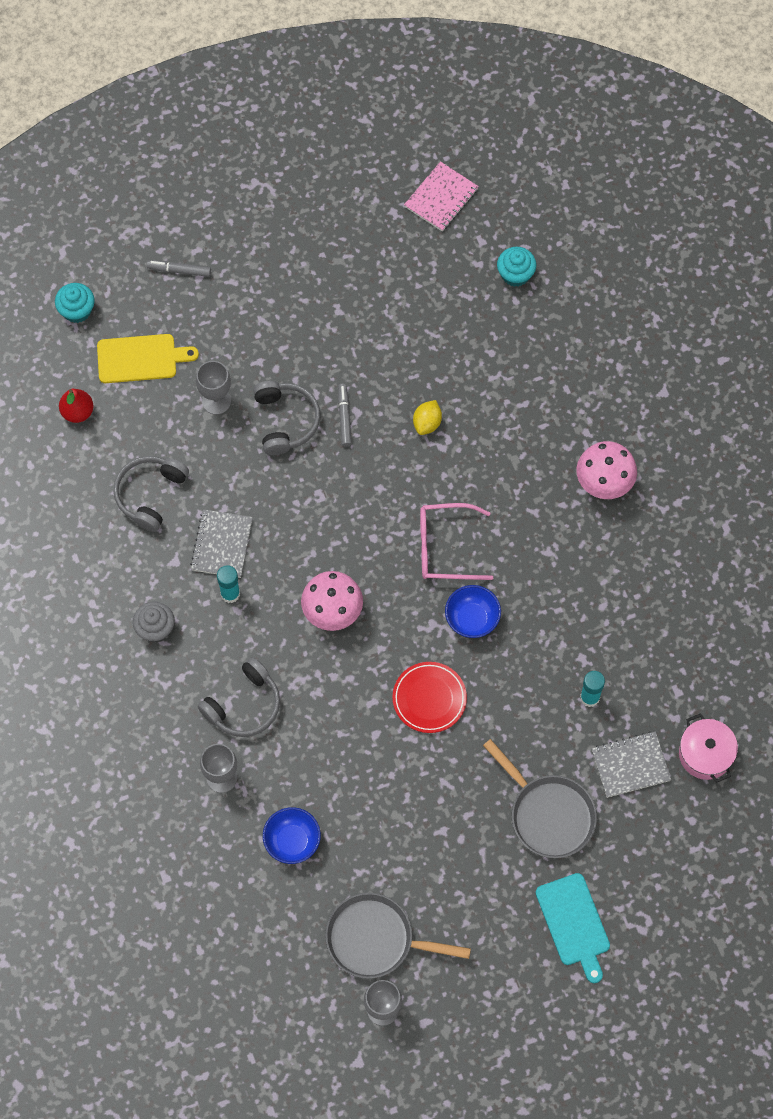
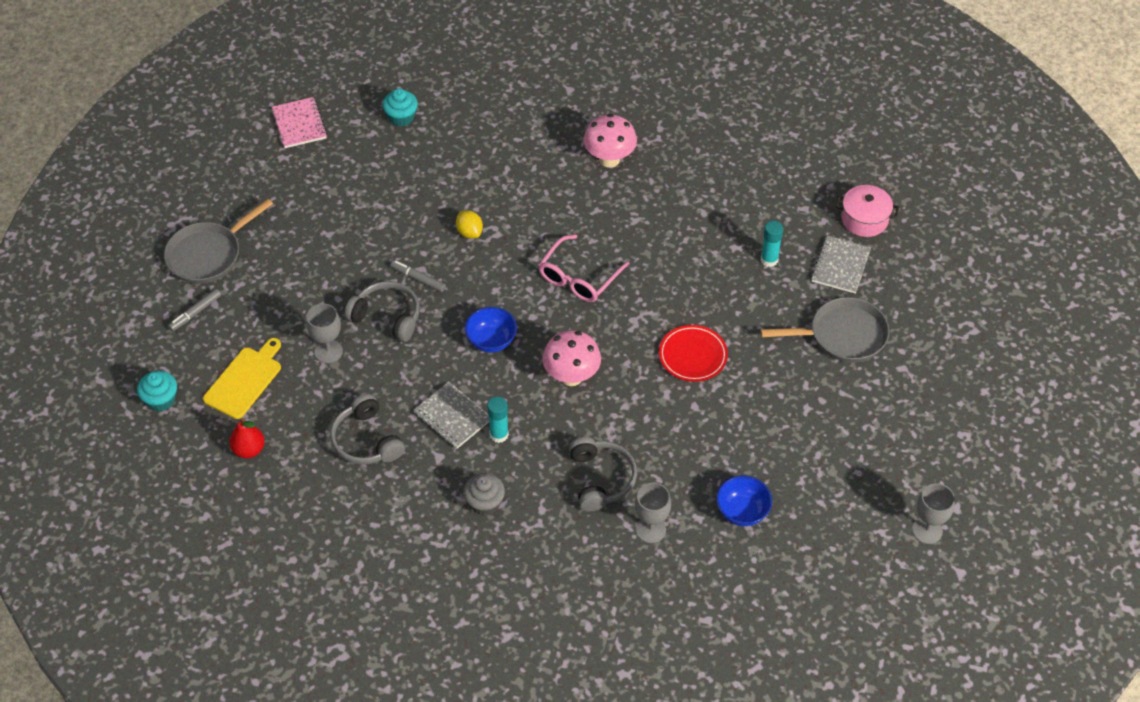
camera: 55 degrees left, 15 degrees down
grey pan [325,893,471,979] -> grey pan moved to [164,199,273,284]
blue bowl [445,585,501,638] -> blue bowl moved to [465,307,517,353]
turquoise cutting board [536,873,610,983] -> none

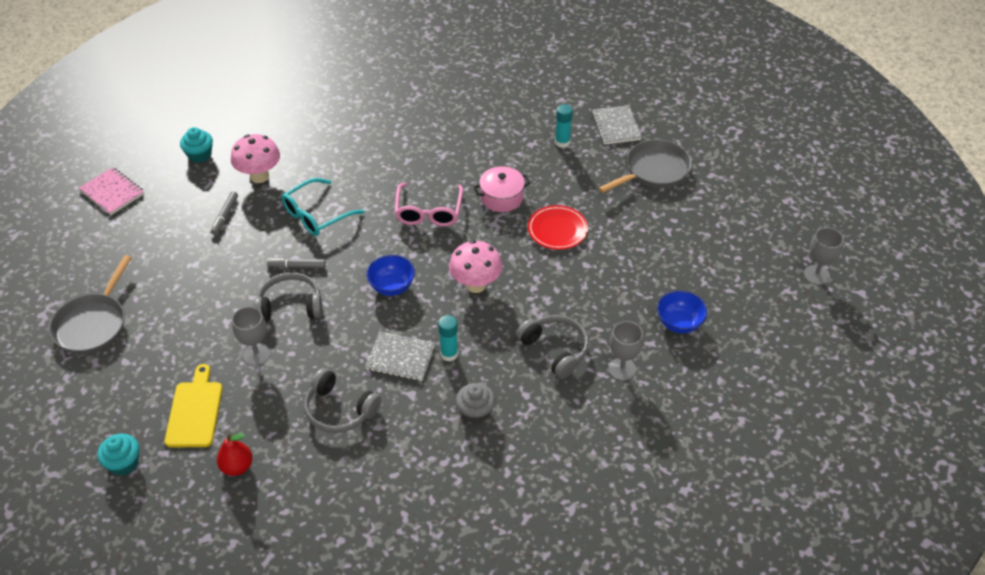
camera: 30 degrees left, 5 degrees down
grey marker [168,289,221,331] -> grey marker moved to [211,192,238,235]
yellow lemon [456,210,483,239] -> turquoise glasses [282,178,365,236]
pink mushroom [583,114,637,168] -> pink mushroom moved to [231,134,280,183]
pink pot [836,185,899,237] -> pink pot moved to [473,166,531,212]

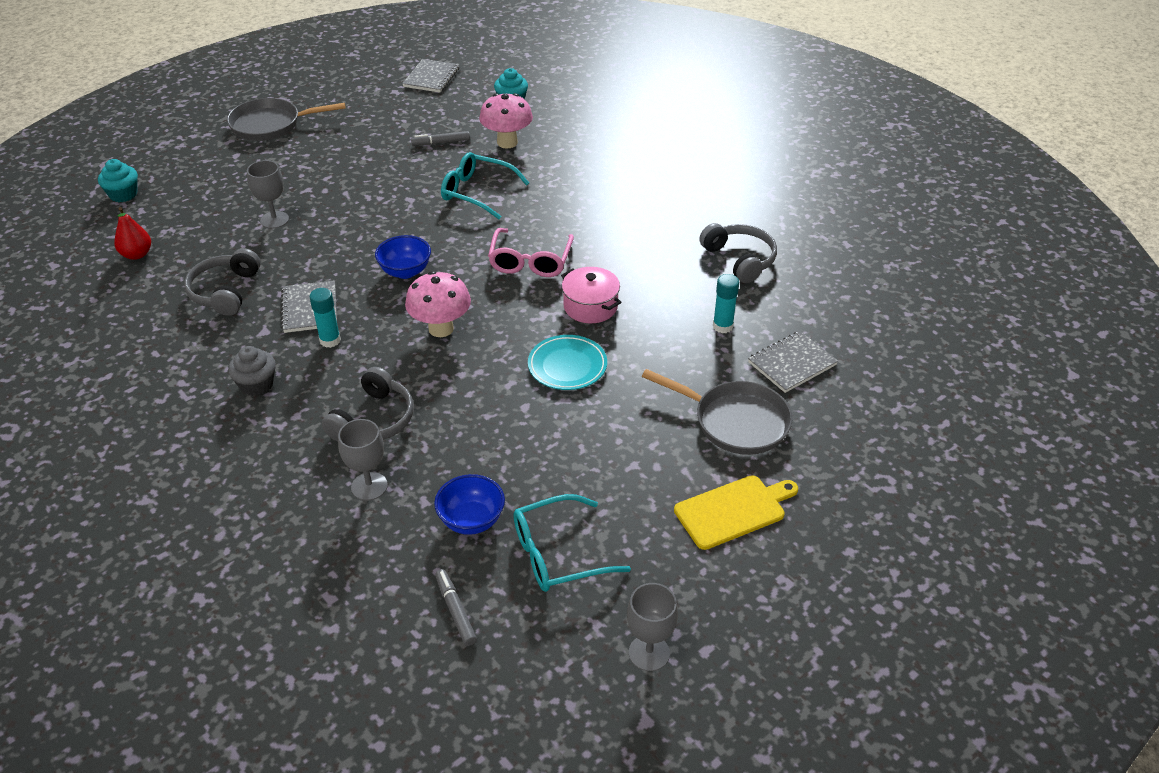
camera: 65 degrees right, 5 degrees down
pink notebook [79,167,144,215] -> grey notebook [402,59,459,93]
yellow cutting board [165,364,222,447] -> yellow cutting board moved to [674,475,798,550]
grey headphones [254,272,323,322] -> grey headphones moved to [699,223,777,283]
grey marker [267,258,326,268] -> grey marker moved to [435,569,477,646]
pink glasses [394,182,463,226] -> pink glasses turned 60 degrees counterclockwise [488,228,574,277]
red plate [528,205,588,250] -> turquoise plate [528,335,607,390]
none -> turquoise glasses [513,494,631,592]

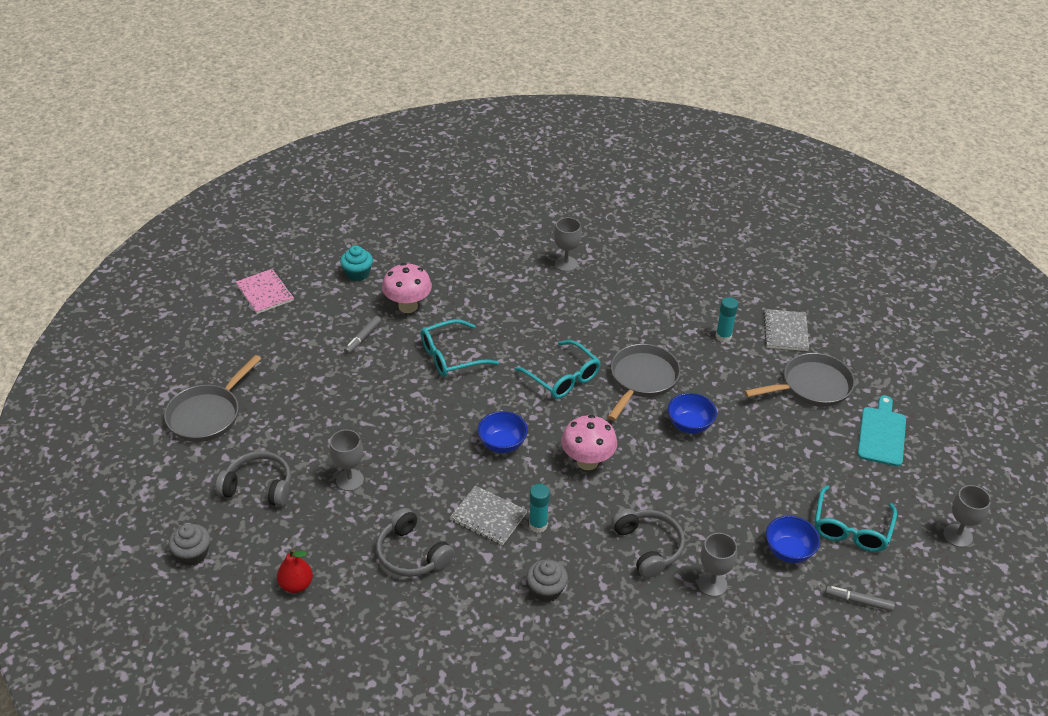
camera: 50 degrees left, 0 degrees up
turquoise cupcake [98,159,138,202] -> grey cupcake [169,524,210,566]
grey notebook [402,59,459,93] -> pink notebook [236,268,294,314]
pink glasses [488,228,574,277] -> turquoise glasses [514,340,601,399]
turquoise plate [528,335,607,390] -> blue bowl [668,393,717,434]
pink pot [561,267,622,323] -> grey pan [608,344,681,421]
yellow cutting board [674,475,798,550] -> turquoise cutting board [858,396,906,467]
grey headphones [699,223,777,283] -> grey headphones moved to [216,451,291,507]
none -> grey goblet [554,217,582,272]

